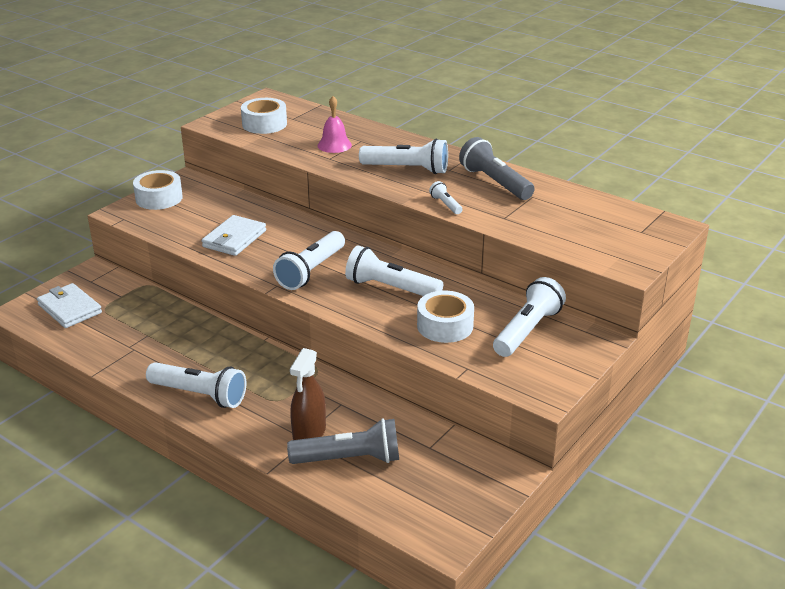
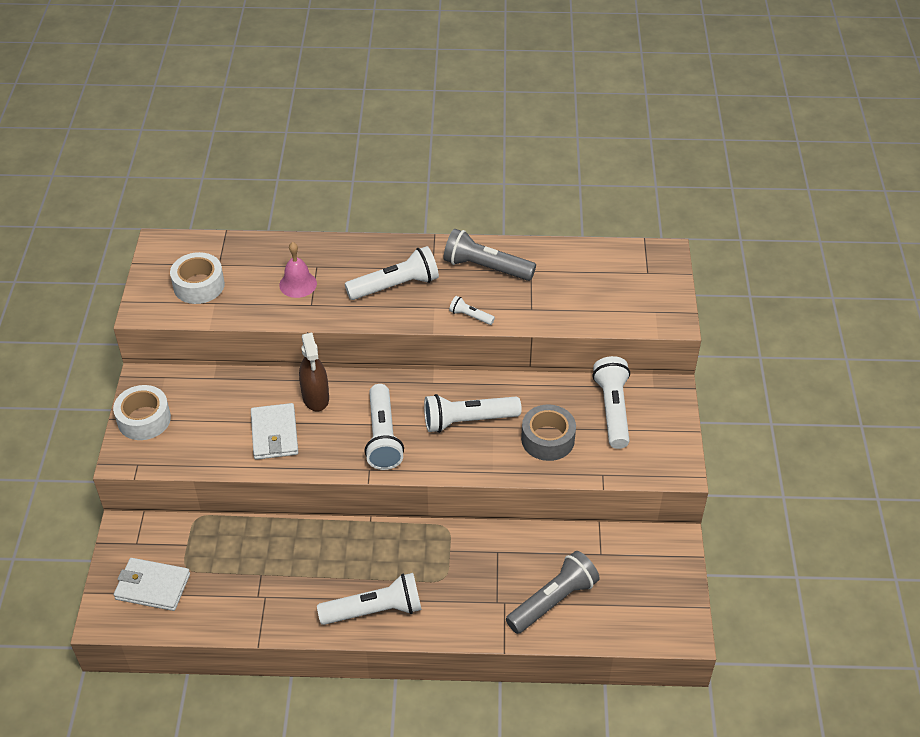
camera: 35 degrees left, 15 degrees up
brown spray bottle [290,348,326,440] -> brown spray bottle moved to [299,333,329,412]
white tape [417,291,474,343] -> grey tape [521,404,576,461]

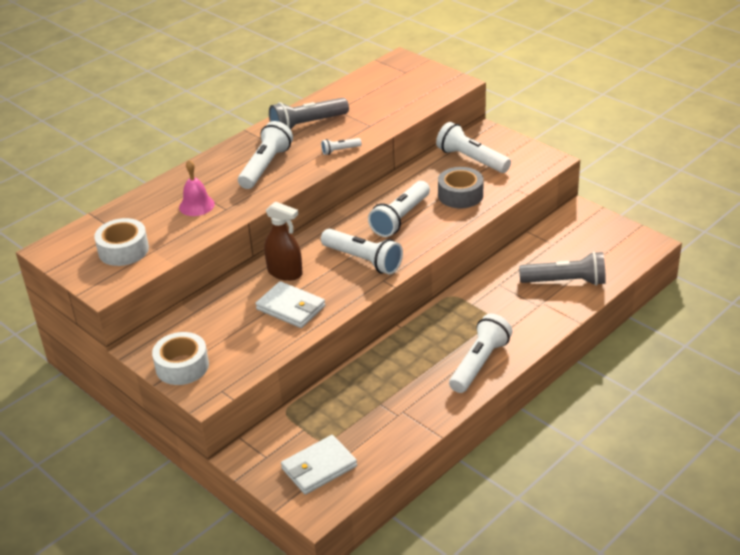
camera: 45 degrees left, 10 degrees down
grey flashlight [506,551,600,634] -> grey flashlight turned 90 degrees clockwise [519,251,606,286]

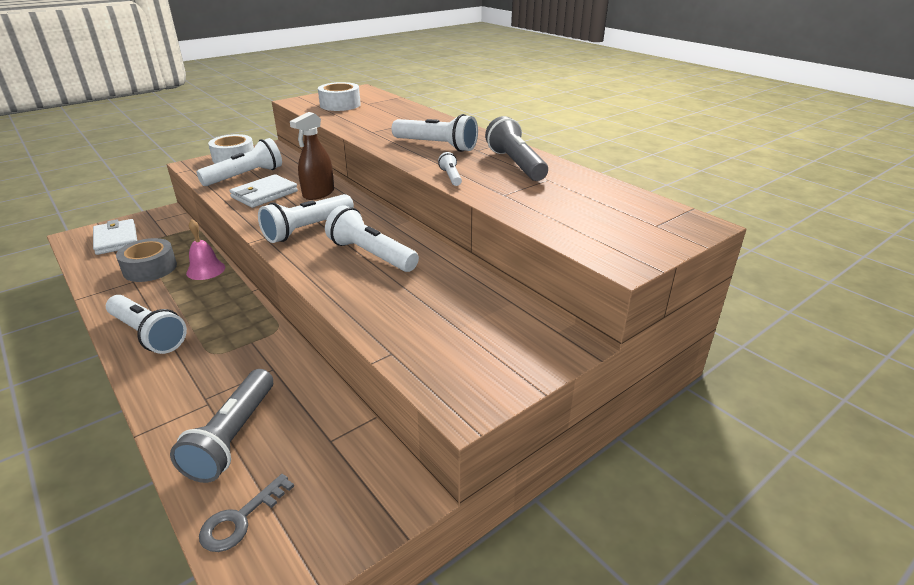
camera: 95 degrees right, 5 degrees down
pink bell [179,160,215,216] -> pink bell moved to [186,219,225,280]
white flashlight [436,122,511,173] -> white flashlight moved to [197,138,282,186]
grey tape [438,167,484,208] -> grey tape moved to [116,238,177,282]
none -> grey key [199,474,294,552]

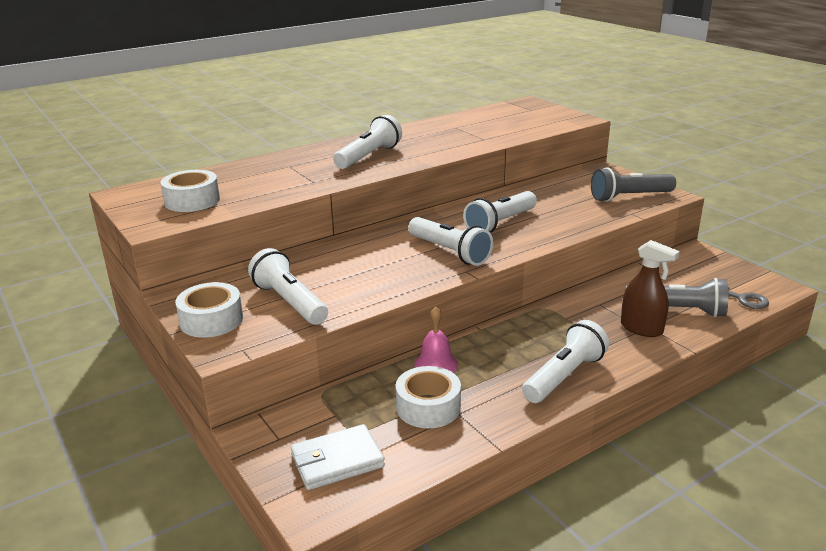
camera: 85 degrees left, 5 degrees down
grey tape [116,238,177,282] -> white tape [396,366,461,428]
white wallet [229,174,298,208] -> none
brown spray bottle [290,112,334,200] -> brown spray bottle moved to [621,240,679,337]
white flashlight [438,152,462,186] -> none
grey flashlight [485,116,548,181] -> grey flashlight moved to [591,167,676,202]

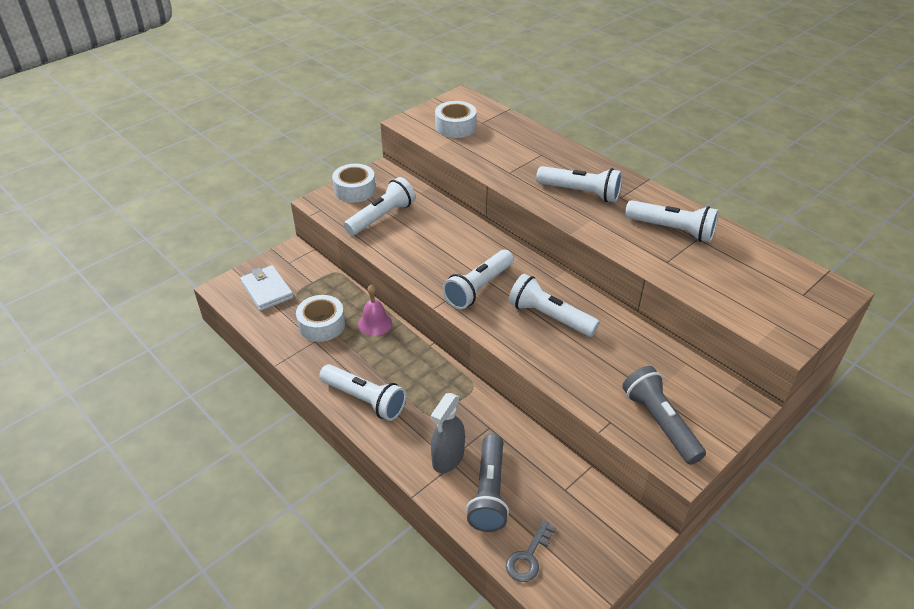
camera: 80 degrees right, 15 degrees up
brown spray bottle [621,240,679,337] -> grey spray bottle [431,393,465,473]
none -> white flashlight [625,200,719,242]

